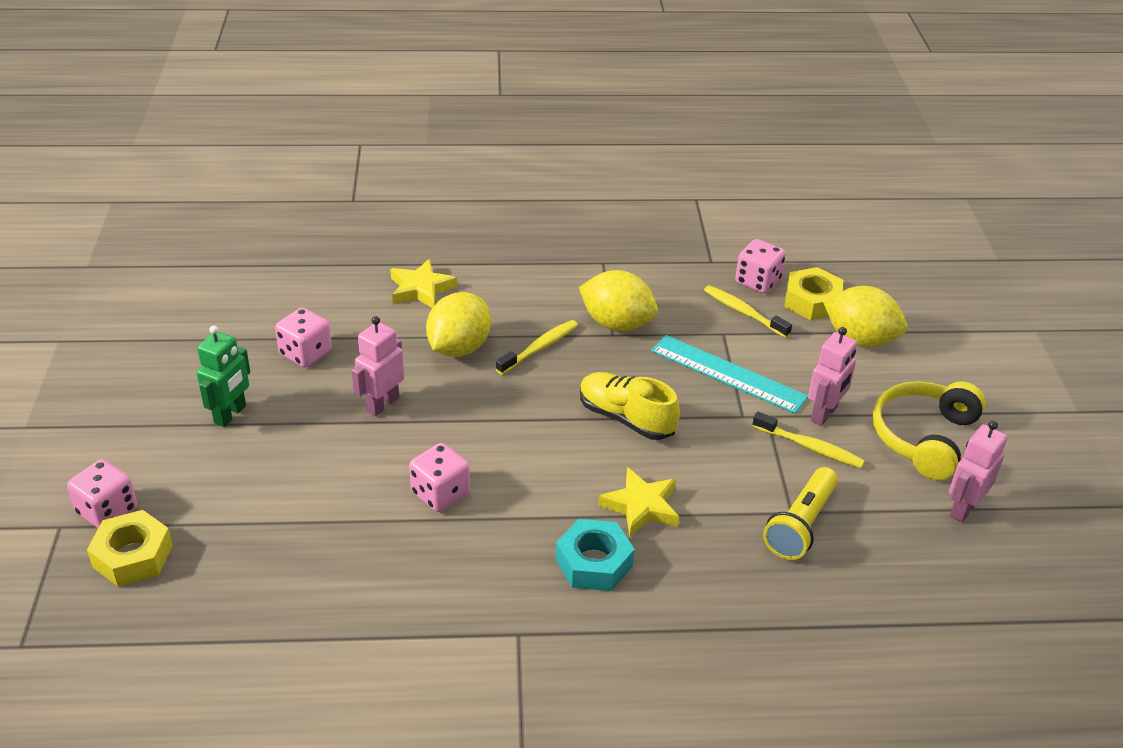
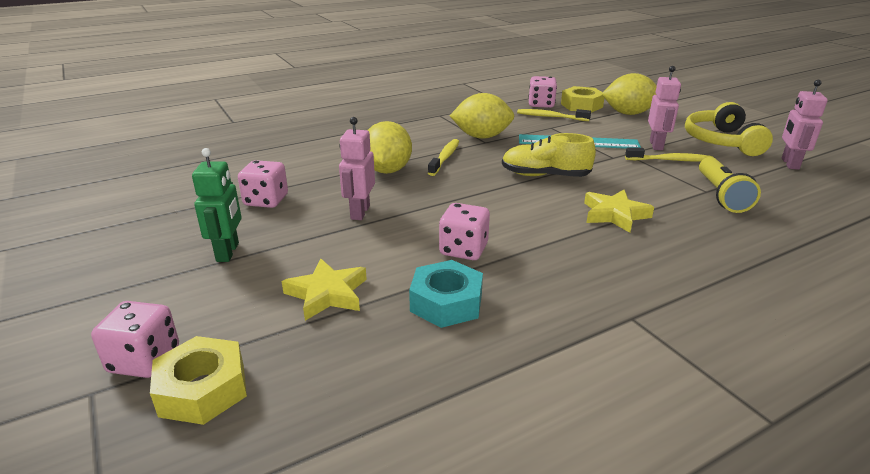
camera: 25 degrees left, 10 degrees down
yellow star [390,259,457,308] -> yellow star moved to [282,259,367,321]
turquoise nut [555,519,635,591] -> turquoise nut moved to [409,260,483,328]

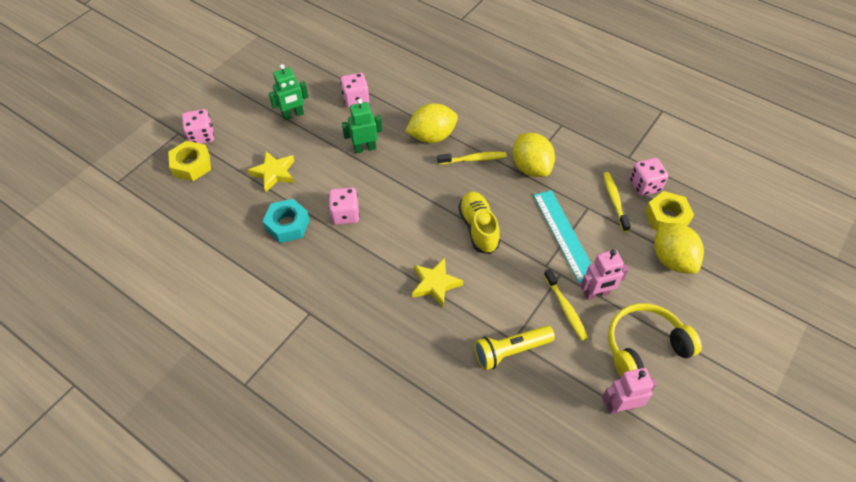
camera: 65 degrees right, 25 degrees up
pink robot [339,117,375,220] -> green robot [342,99,382,153]

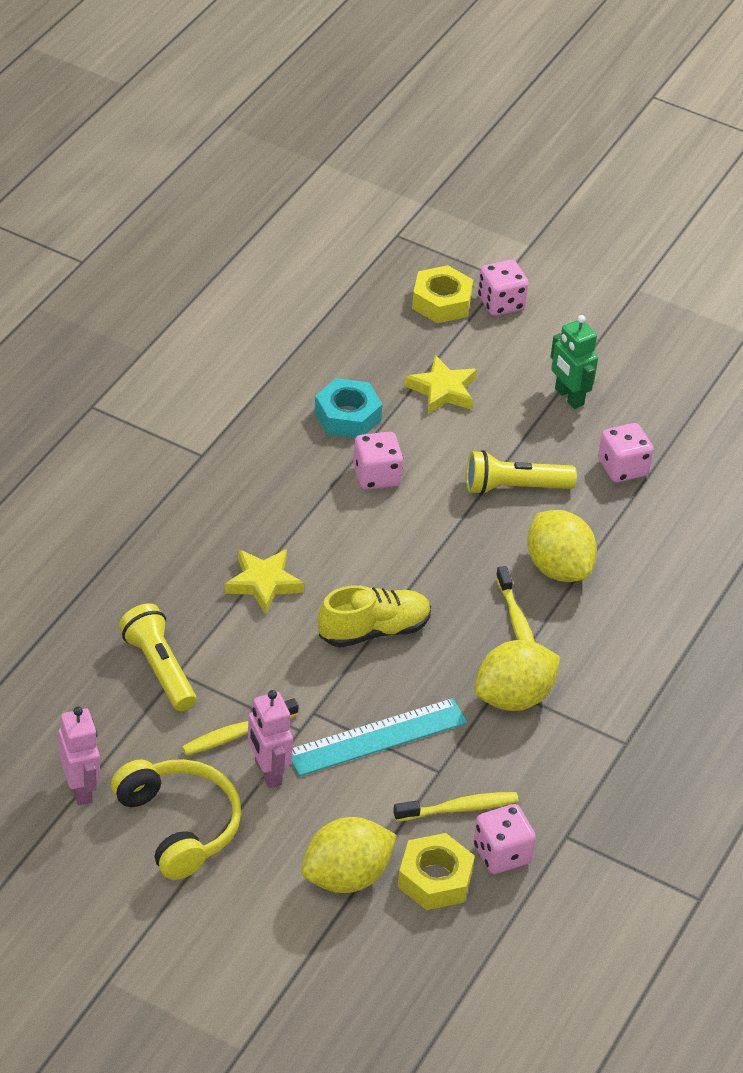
camera: 80 degrees right, 10 degrees down
green robot [342,99,382,153] -> yellow flashlight [466,450,577,495]

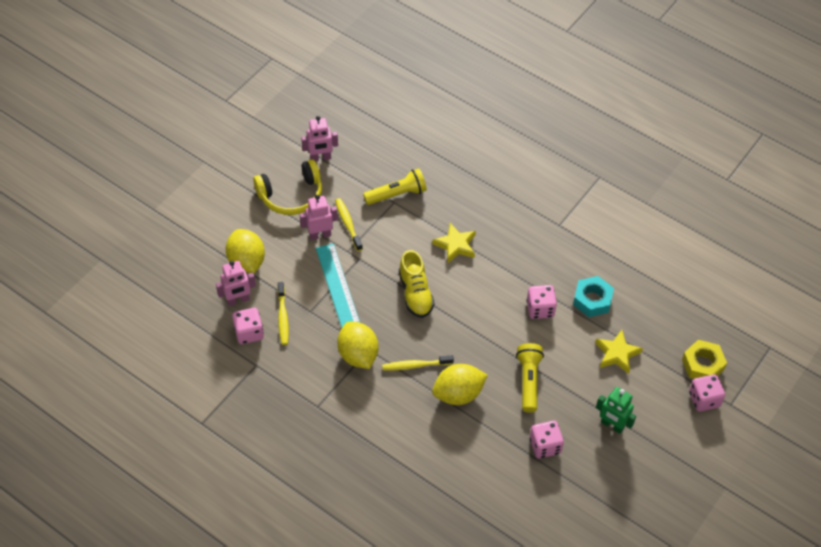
camera: 100 degrees right, 10 degrees up
yellow nut [398,833,475,910] -> pink robot [216,261,256,306]
green robot [550,315,598,409] -> green robot turned 120 degrees counterclockwise [596,387,636,434]

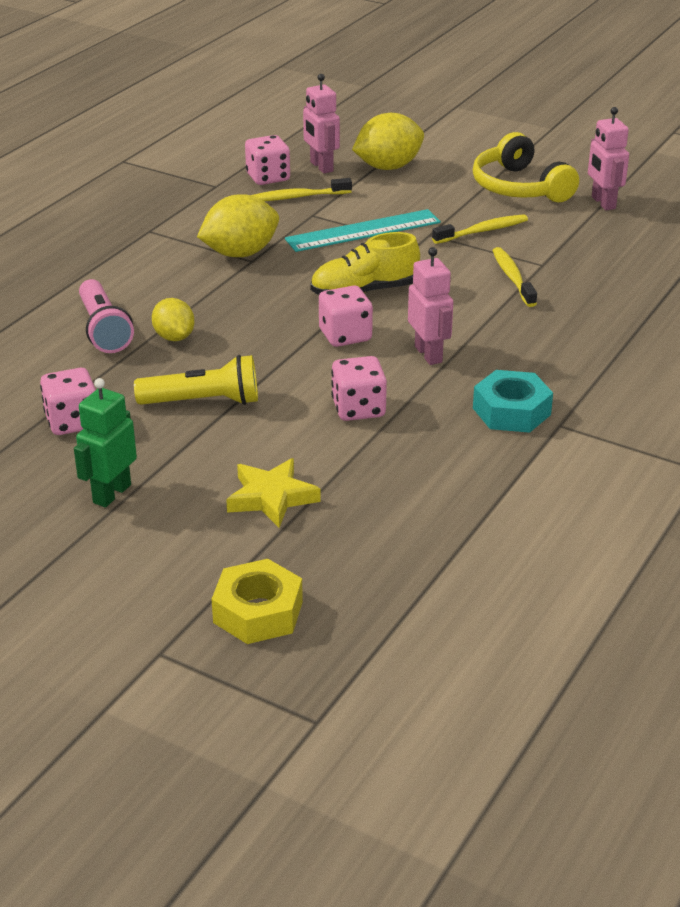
camera: 85 degrees right, 20 degrees down
pink robot [300,195,338,240] -> pink robot moved to [408,247,453,365]
yellow flashlight [363,168,427,205] -> none
yellow toothbrush [382,355,454,371] -> yellow toothbrush moved to [492,247,537,307]
yellow star [432,223,476,263] -> none
yellow lemon [432,364,488,405] -> yellow lemon [152,298,195,341], size x0.62
turquoise nut [573,276,614,317] -> turquoise nut moved to [473,370,553,433]
pink dice [689,374,725,412] -> pink dice moved to [319,285,373,347]
none -> pink flashlight [79,279,134,353]

